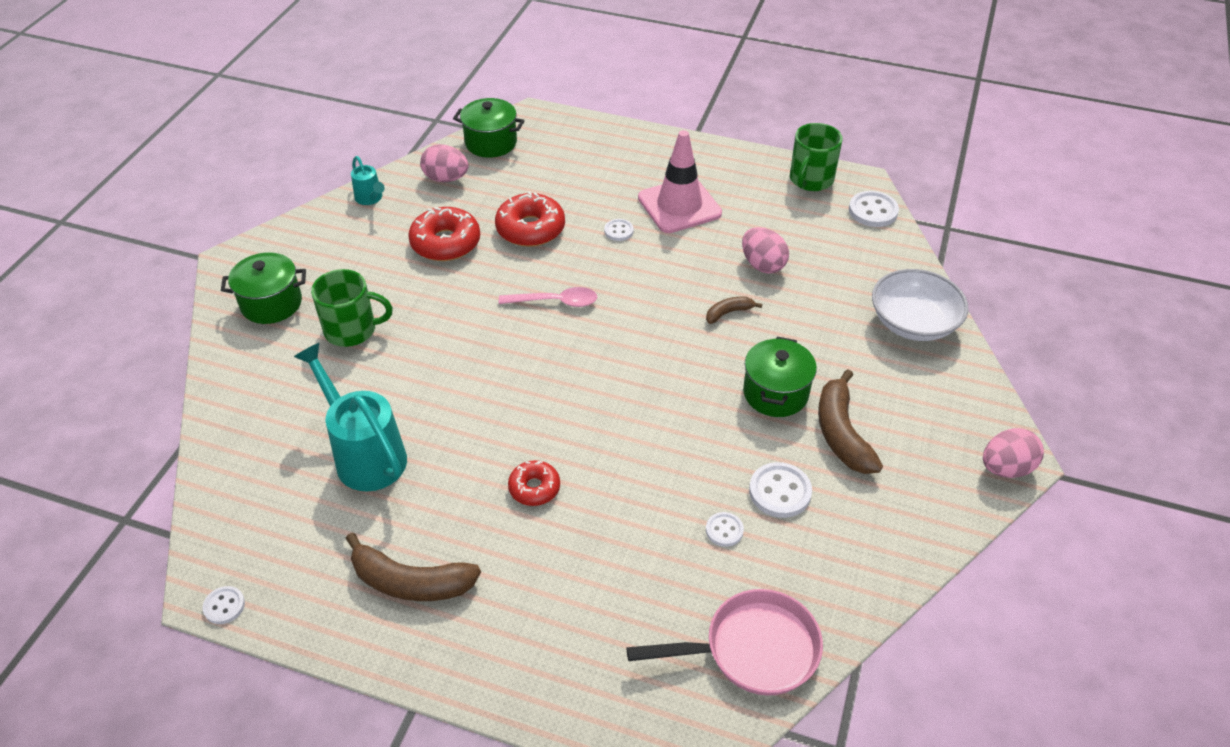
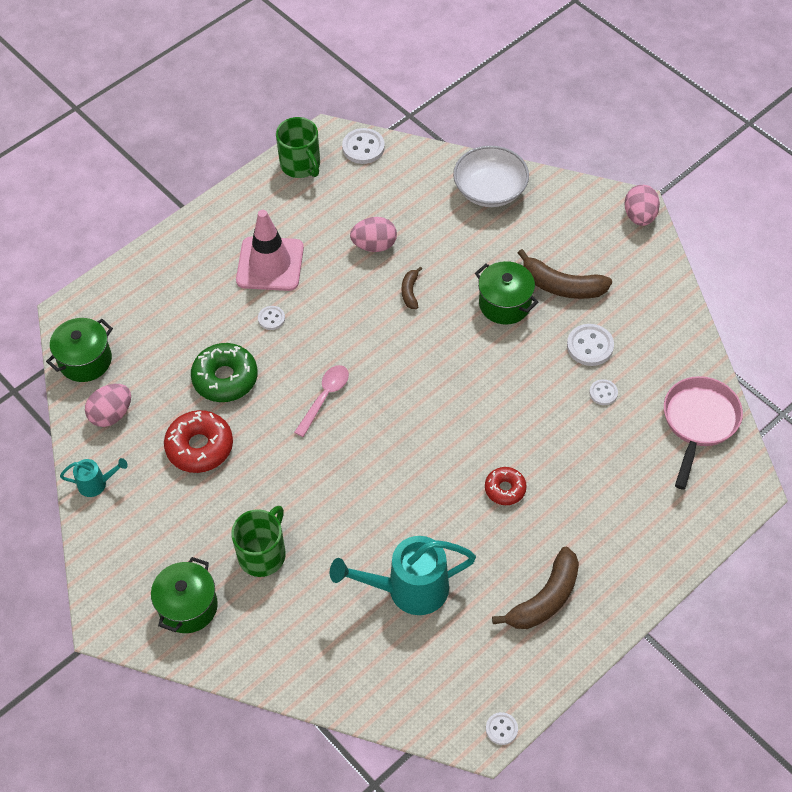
camera: 60 degrees left, 10 degrees up
red donut [495,191,565,247] -> green donut [191,343,258,402]

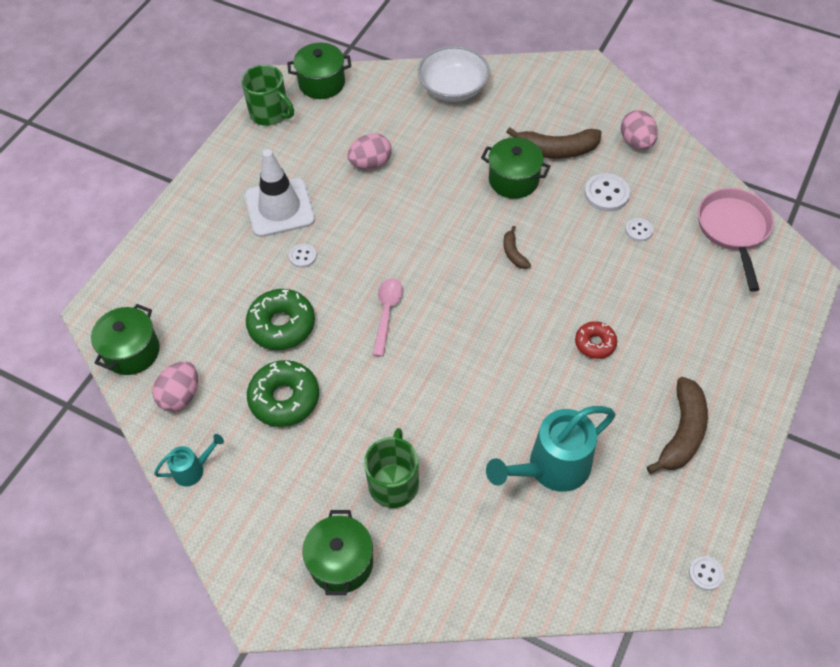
camera: 20 degrees left, 0 degrees up
red donut [164,410,233,473] -> green donut [247,360,319,427]
pink traffic cone [236,210,304,291] -> white traffic cone [245,149,315,237]
white button [342,128,385,164] -> green pot [287,43,351,99]
brown banana [402,266,422,309] -> brown banana moved to [503,226,531,269]
pink egg [624,185,660,226] -> pink egg moved to [621,110,658,150]

